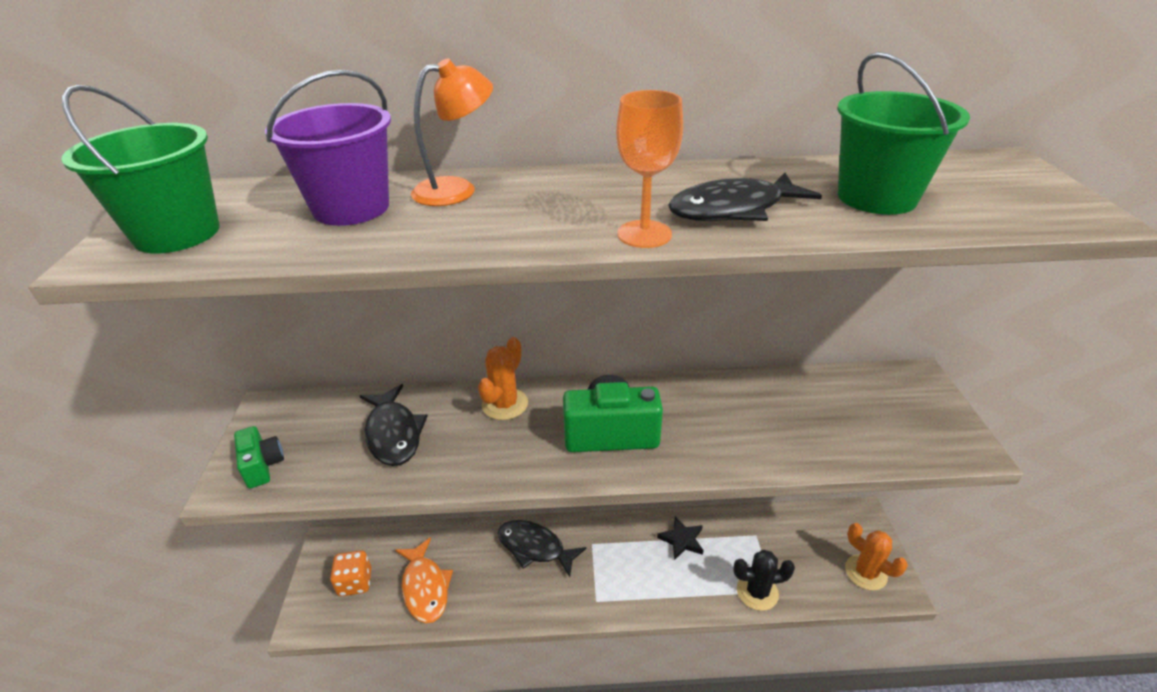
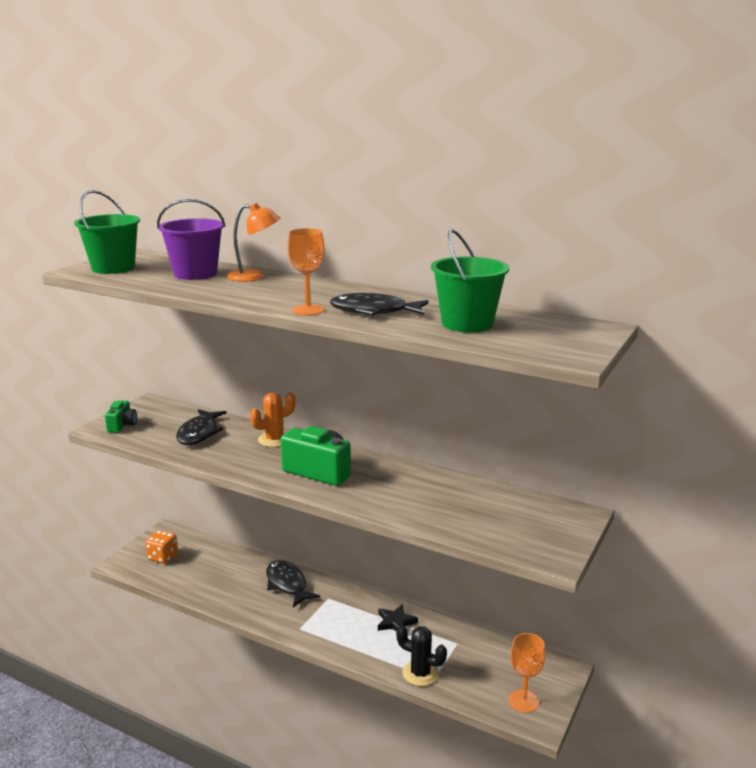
camera: 30 degrees right, 15 degrees down
orange fish [395,537,453,623] -> none
orange cactus [845,523,908,590] -> orange goblet [508,633,545,713]

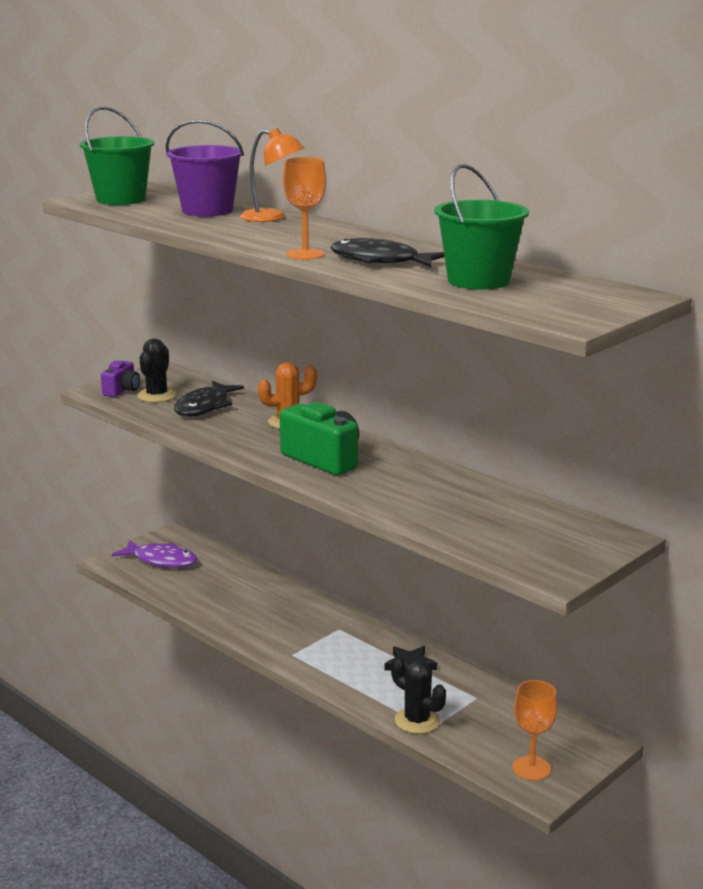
camera: 15 degrees right, 0 degrees up
green camera [105,400,137,433] -> purple camera [101,360,140,397]
orange dice [145,530,178,564] -> purple fish [112,540,197,568]
black fish [266,560,320,607] -> none
none -> black cactus [137,339,177,403]

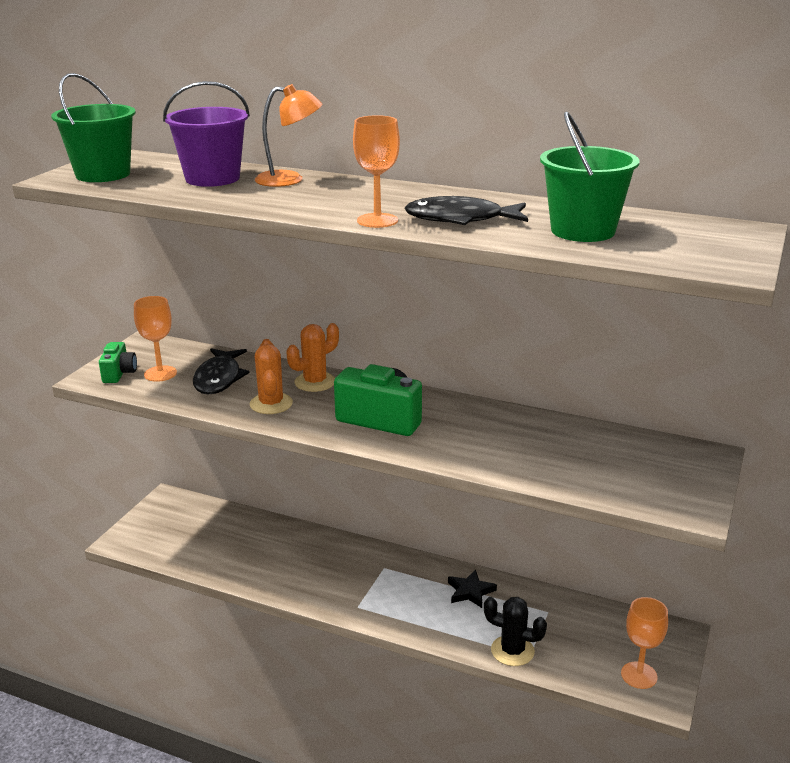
camera: 20 degrees left, 5 degrees up
purple camera [101,360,140,397] -> green camera [99,342,137,383]
purple fish [112,540,197,568] -> none
black cactus [137,339,177,403] -> orange goblet [134,296,177,382]
none -> orange cactus [250,339,293,414]

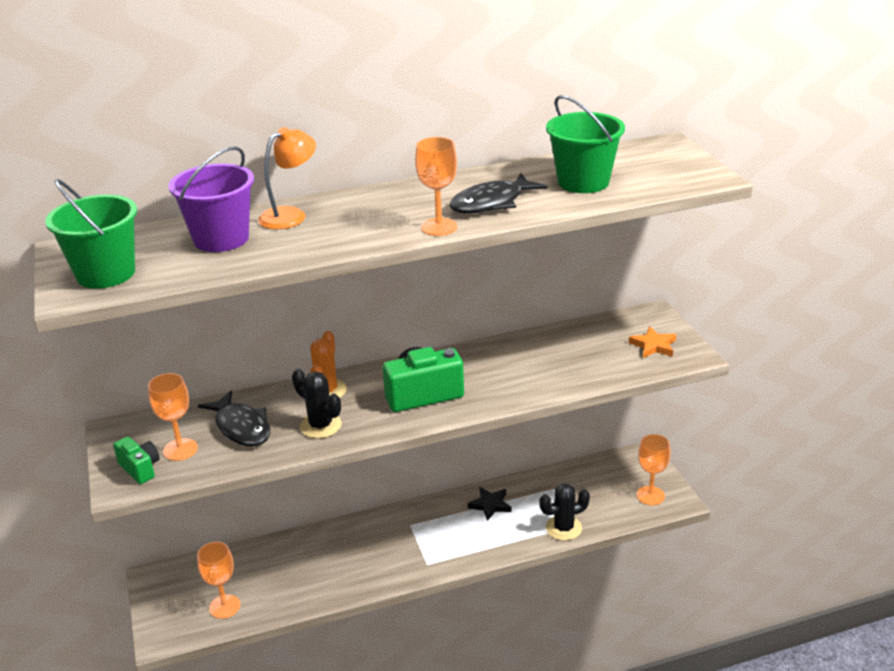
camera: 40 degrees left, 5 degrees up
orange cactus [250,339,293,414] -> black cactus [292,369,342,438]
none -> orange goblet [197,542,240,619]
none -> orange star [629,326,676,358]

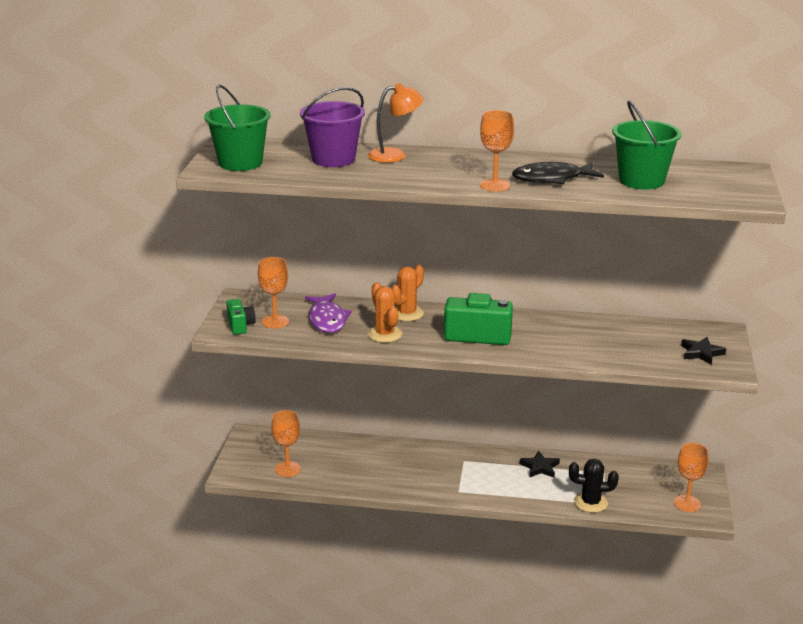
camera: 25 degrees right, 5 degrees down
black fish [198,391,270,446] -> purple fish [305,293,352,333]
black cactus [292,369,342,438] -> orange cactus [368,282,402,343]
orange star [629,326,676,358] -> black star [681,337,726,365]

